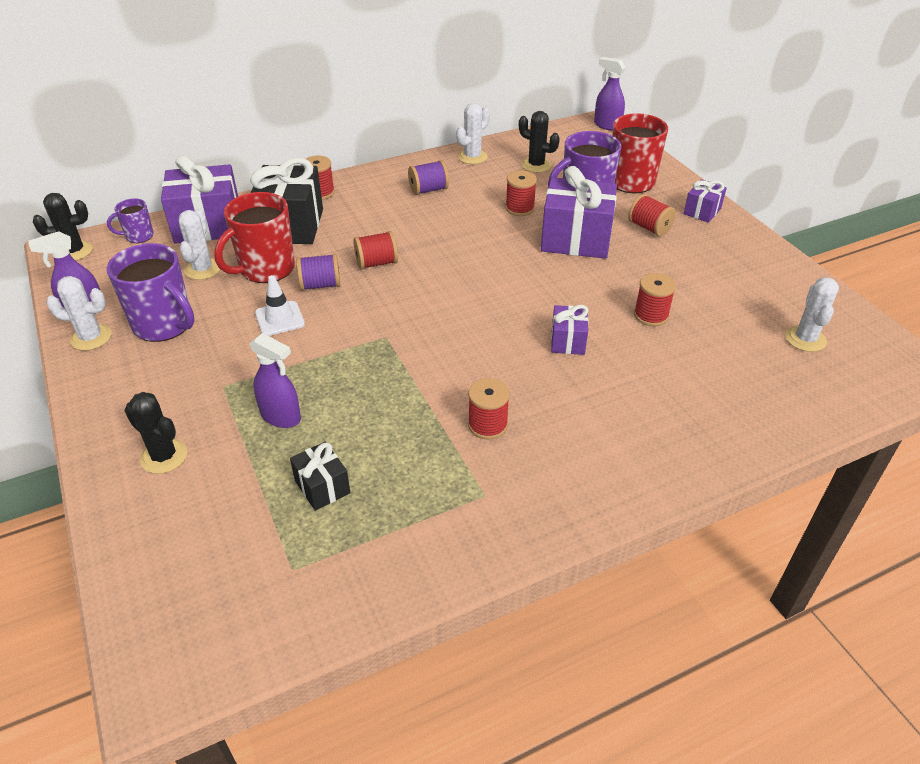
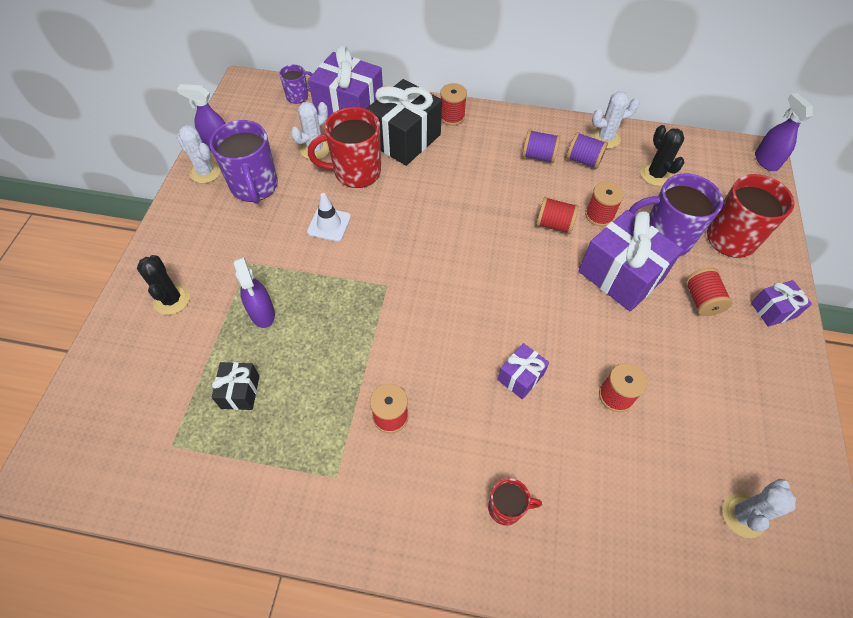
camera: 35 degrees right, 15 degrees up
black cactus [33,193,93,261] -> none
purple mug [107,198,154,243] -> purple mug turned 135 degrees clockwise [279,65,312,104]
purple spool [296,254,341,291] -> purple spool moved to [566,132,608,169]
red spool [353,231,398,270] -> red spool moved to [536,197,579,234]
none -> red mug [488,478,542,526]

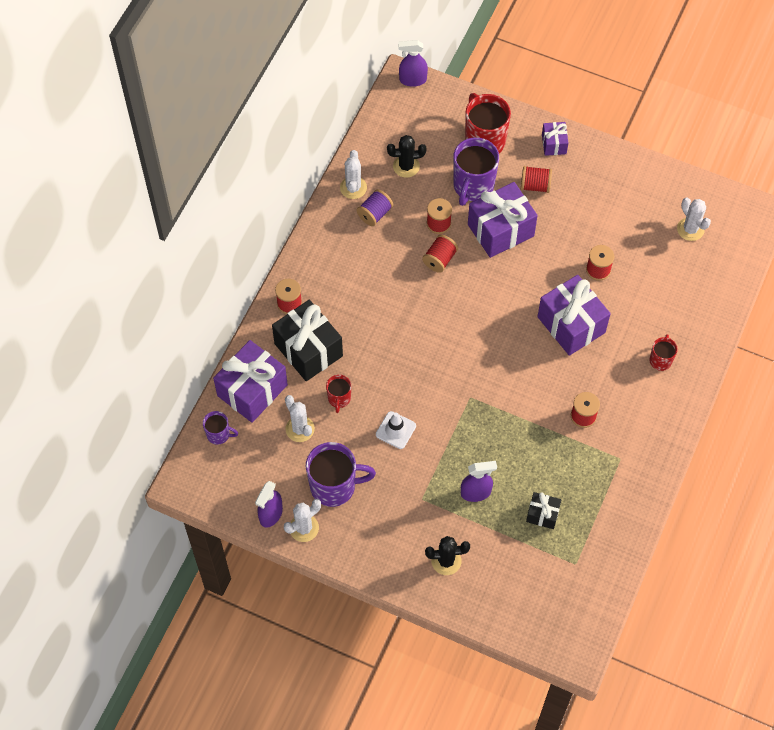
camera: 75 degrees left, 5 degrees up
purple mug [279,65,312,104] -> purple mug turned 120 degrees clockwise [203,411,238,445]
red mug [308,107,381,188] -> red mug [326,375,351,413], size x0.52
purple gift [498,343,549,399] -> purple gift [537,275,611,356], size x1.98
purple spool [522,129,560,163] -> none

